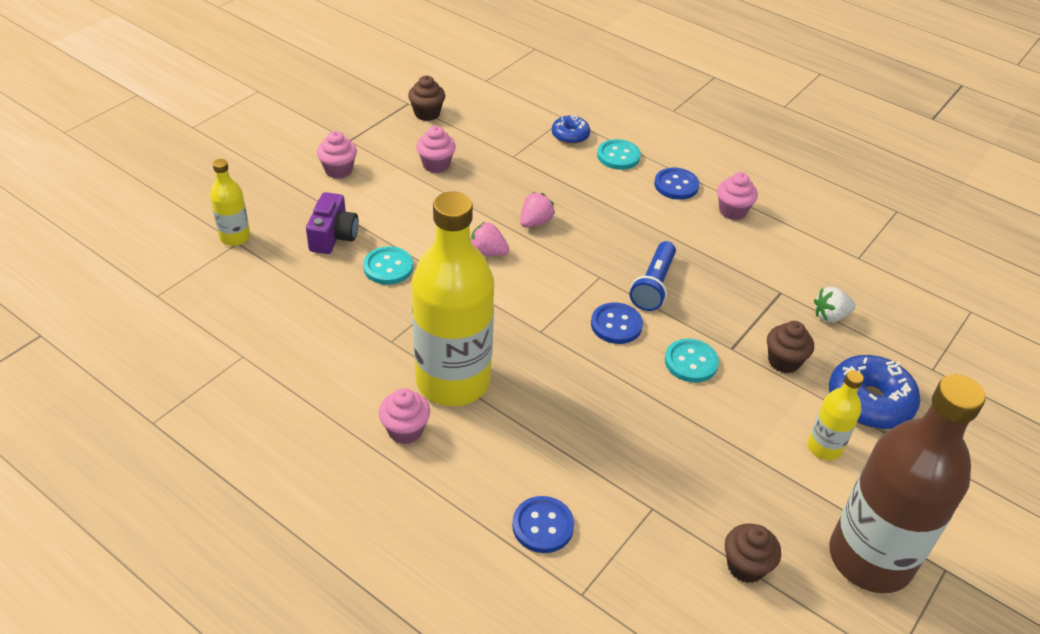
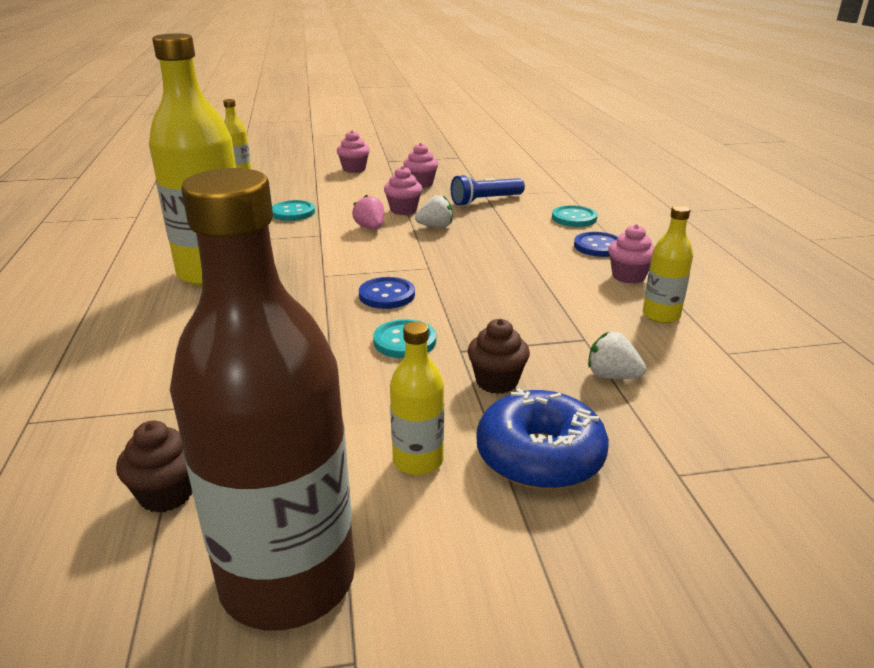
camera: 45 degrees right, 15 degrees down
purple camera [306,192,359,254] -> none
pink cupcake [379,388,430,444] -> pink cupcake moved to [384,166,422,215]
brown cupcake [408,76,445,121] -> none
blue button [512,496,574,553] -> none
pink strawberry [520,192,555,228] -> white strawberry [415,195,453,228]
blue donut [552,115,590,144] -> none
blue flashlight [629,241,676,311] -> blue flashlight moved to [451,174,525,206]
none -> yellow bottle [643,205,693,323]

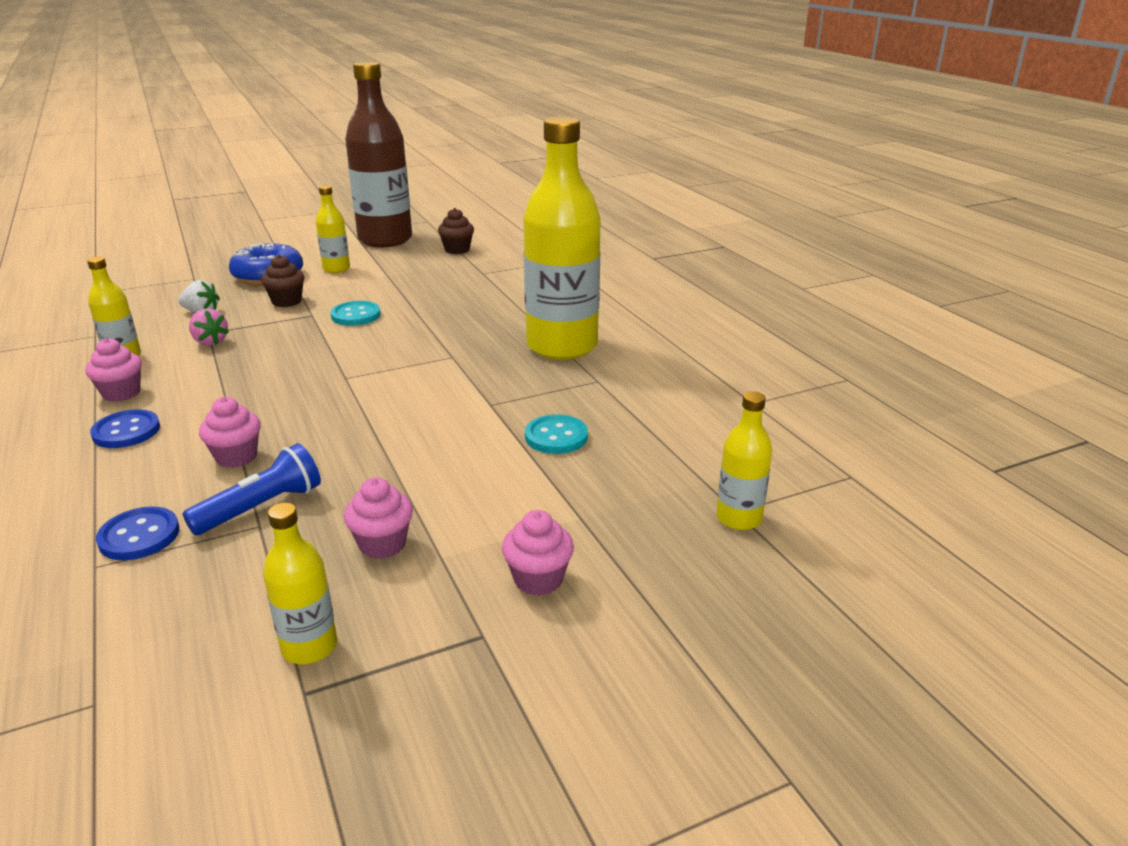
camera: 165 degrees right, 0 degrees up
pink strawberry [352,195,384,230] -> pink strawberry moved to [189,308,229,346]
blue button [359,277,415,309] -> blue button moved to [96,506,179,560]
pink cupcake [384,166,422,215] -> pink cupcake moved to [199,397,261,468]
white strawberry [415,195,453,228] -> none
turquoise button [552,205,597,227] -> none
none -> yellow bottle [263,503,337,664]

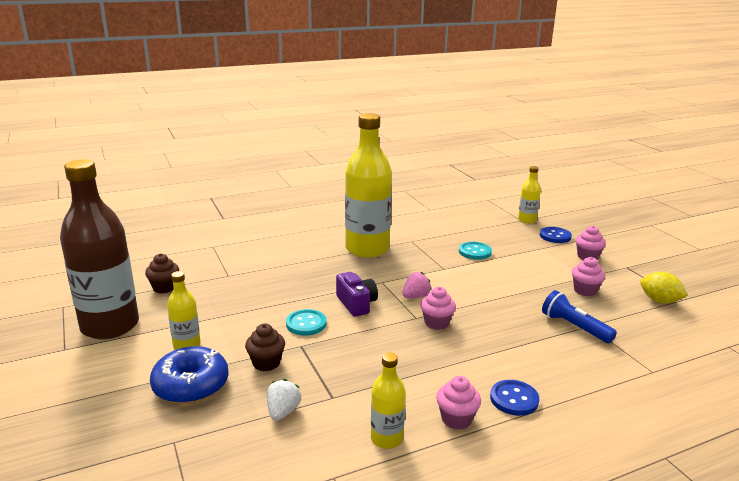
camera: 90 degrees left, 5 degrees down
blue button [96,506,179,560] -> blue button moved to [540,227,572,243]
pink strawberry [189,308,229,346] -> pink strawberry moved to [402,272,432,298]
pink cupcake [199,397,261,468] -> pink cupcake moved to [420,287,456,330]
yellow bottle [263,503,337,664] -> yellow lemon [640,272,688,304]
none -> purple camera [336,272,378,317]

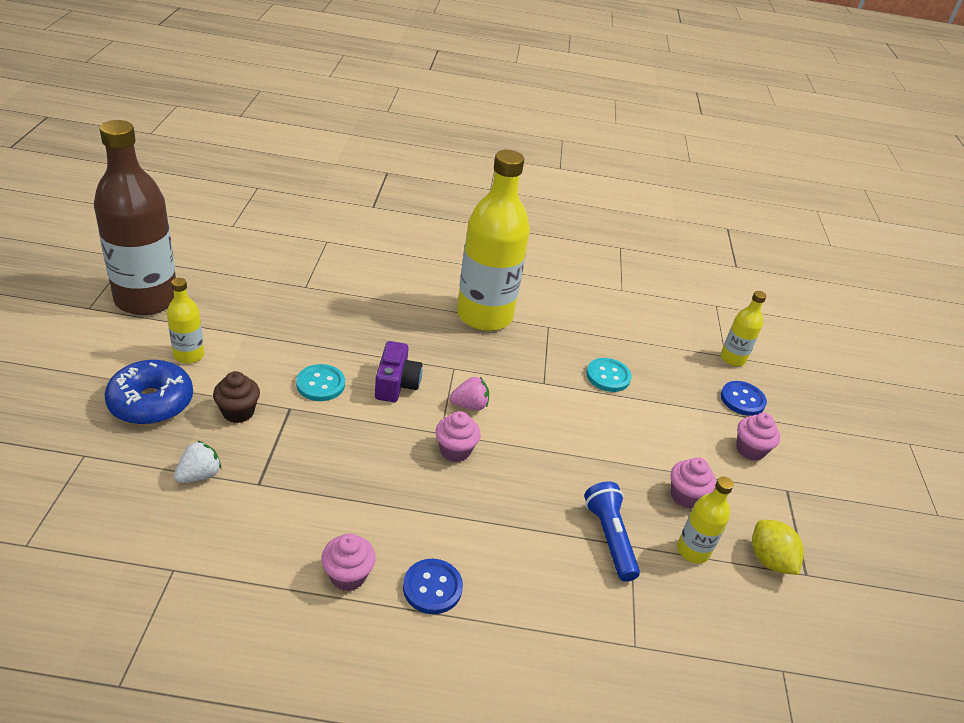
camera: 25 degrees right, 15 degrees up
brown cupcake [145,253,179,293] -> none
yellow bottle [371,353,406,449] -> yellow bottle moved to [677,477,734,564]

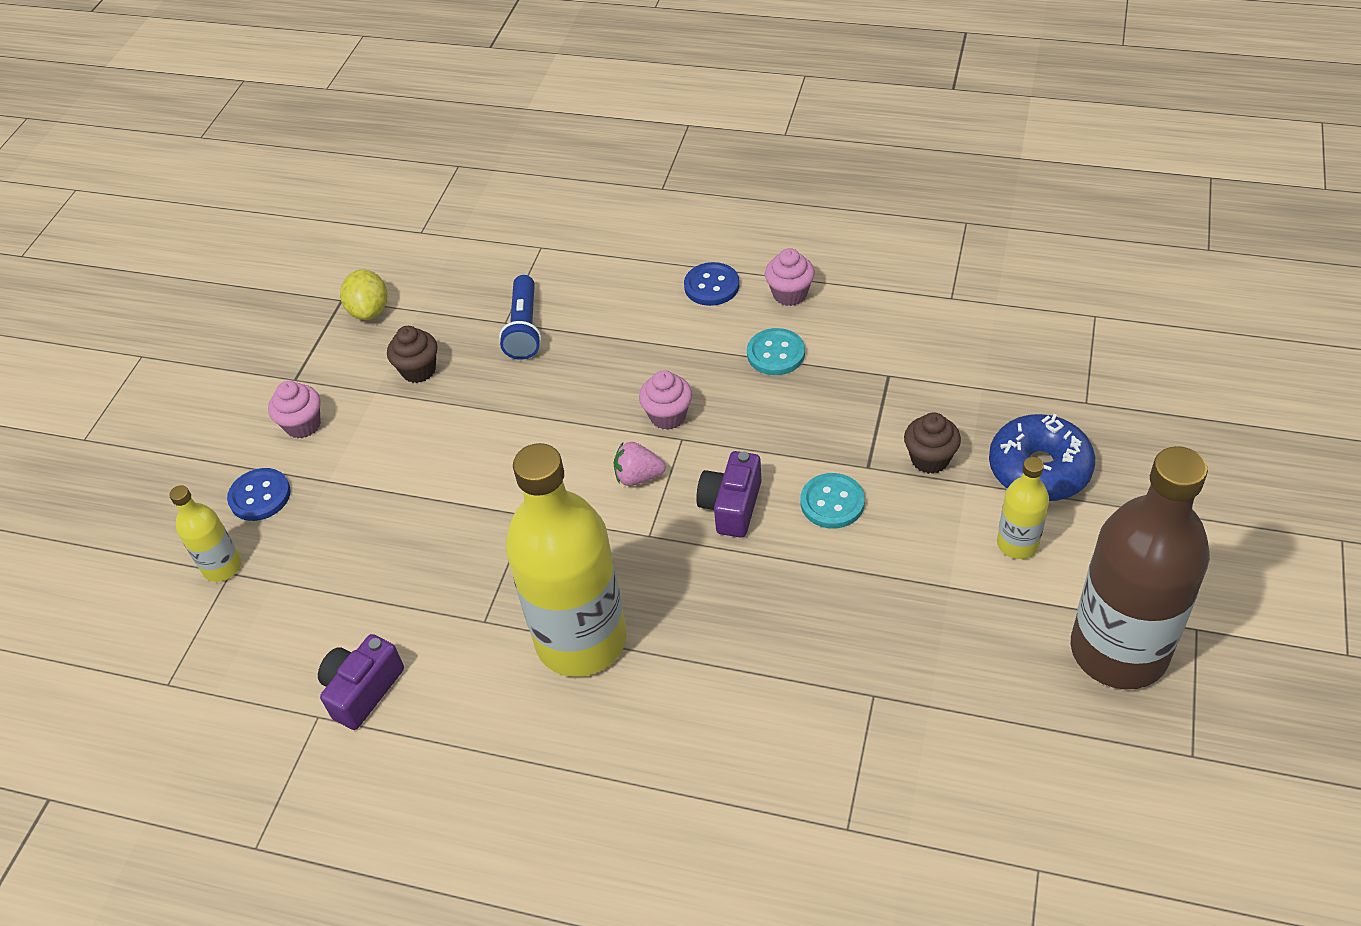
camera: 160 degrees left, 10 degrees up
white strawberry [174,441,221,483] -> none
turquoise button [586,358,631,392] -> turquoise button moved to [747,328,805,375]
pink cupcake [671,457,716,508] -> brown cupcake [387,326,437,383]
yellow bottle [677,477,734,564] -> none
none -> purple camera [318,634,404,730]

